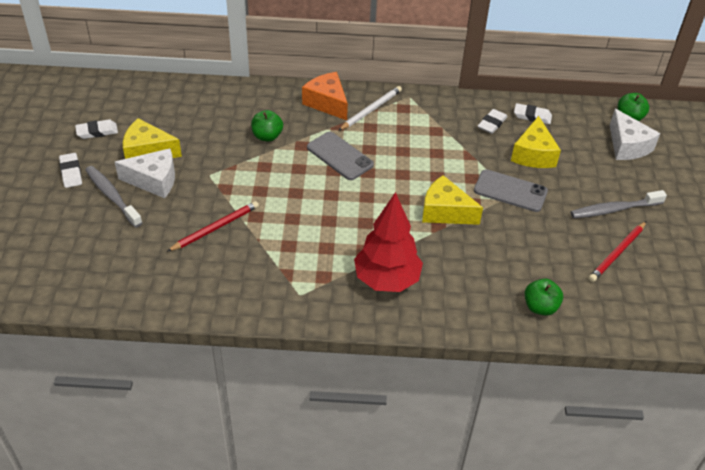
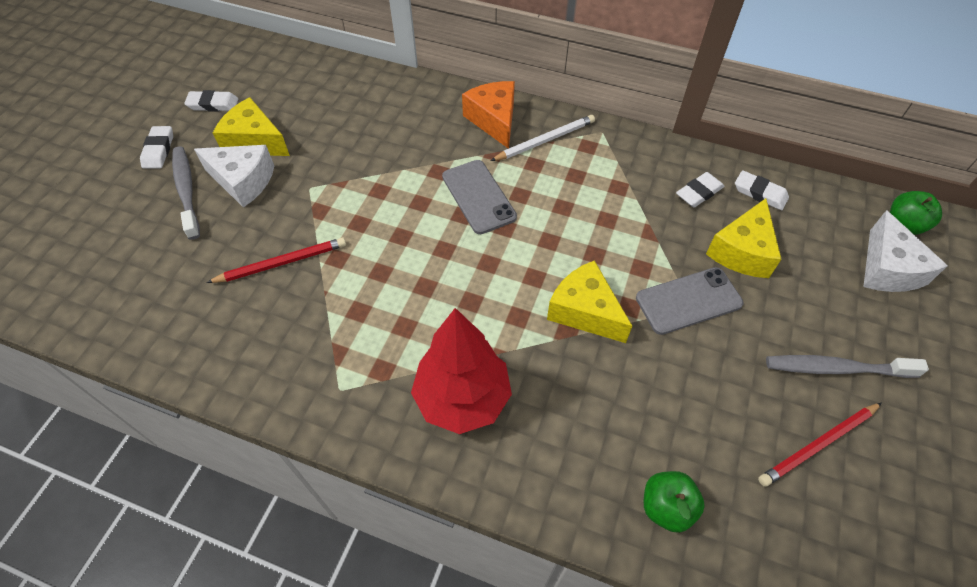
camera: 20 degrees right, 10 degrees up
green apple [251,110,283,142] -> none
grey phone [474,169,548,212] -> grey phone turned 60 degrees counterclockwise [636,267,743,335]

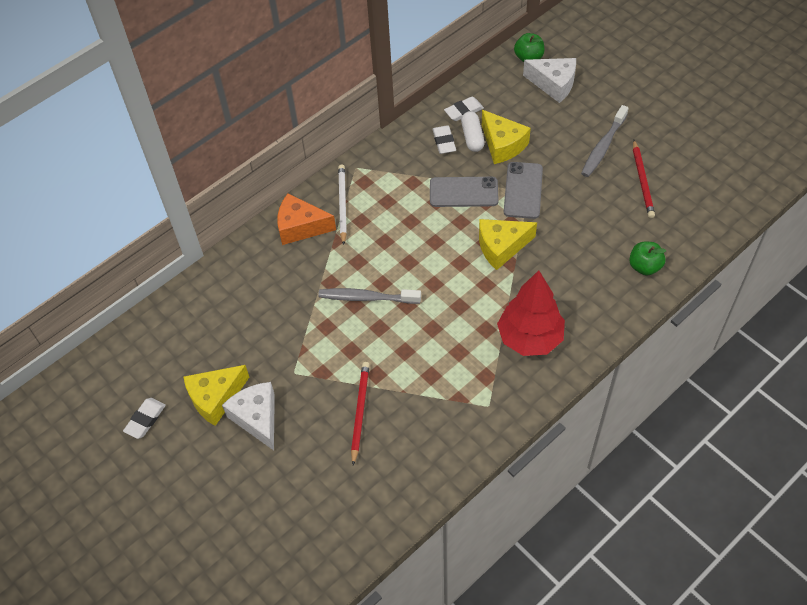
camera: 60 degrees left, 0 degrees up
white eraser [140,126,173,169] -> none
grey toothbrush [172,146,200,240] -> grey toothbrush moved to [318,288,421,304]
white cheese [194,145,274,208] -> white cheese turned 75 degrees counterclockwise [222,382,275,450]
grey phone [442,160,517,234] -> grey phone moved to [430,177,499,207]
none -> white capsule [461,111,485,152]

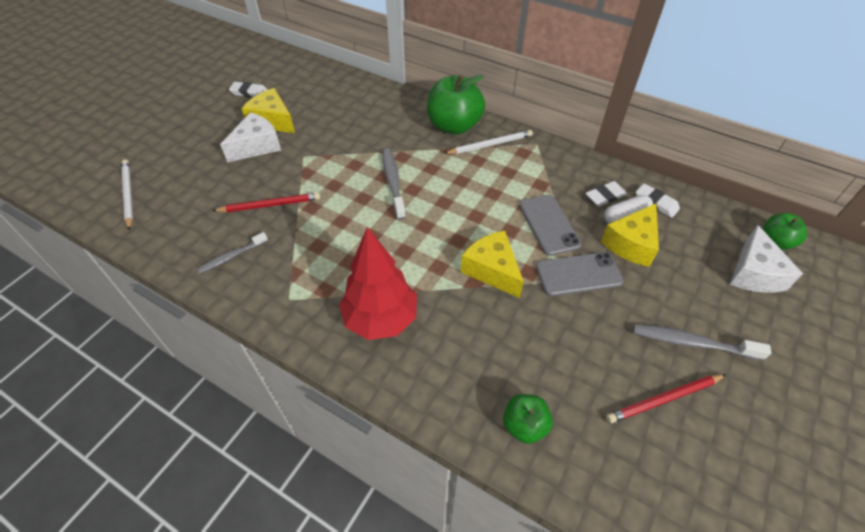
camera: 70 degrees right, 5 degrees down
orange cheese [277,193,336,245] -> green apple [427,75,485,135]
none -> white pencil [121,159,133,231]
none -> grey toothbrush [197,232,268,274]

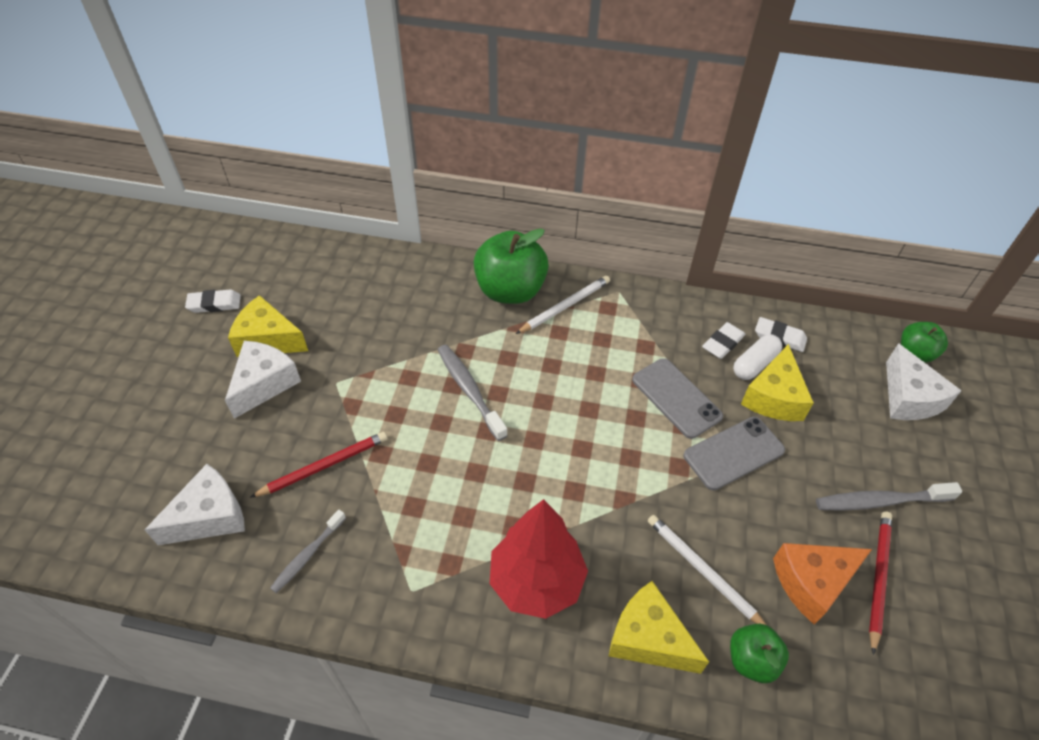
camera: 20 degrees left, 0 degrees up
white pencil [121,159,133,231] -> white pencil moved to [648,515,766,625]
yellow cheese [461,231,524,298] -> yellow cheese moved to [609,581,709,674]
red pencil [606,374,726,423] -> red pencil turned 150 degrees clockwise [869,511,892,655]
none -> white cheese [144,464,245,545]
none -> orange cheese [773,543,872,625]

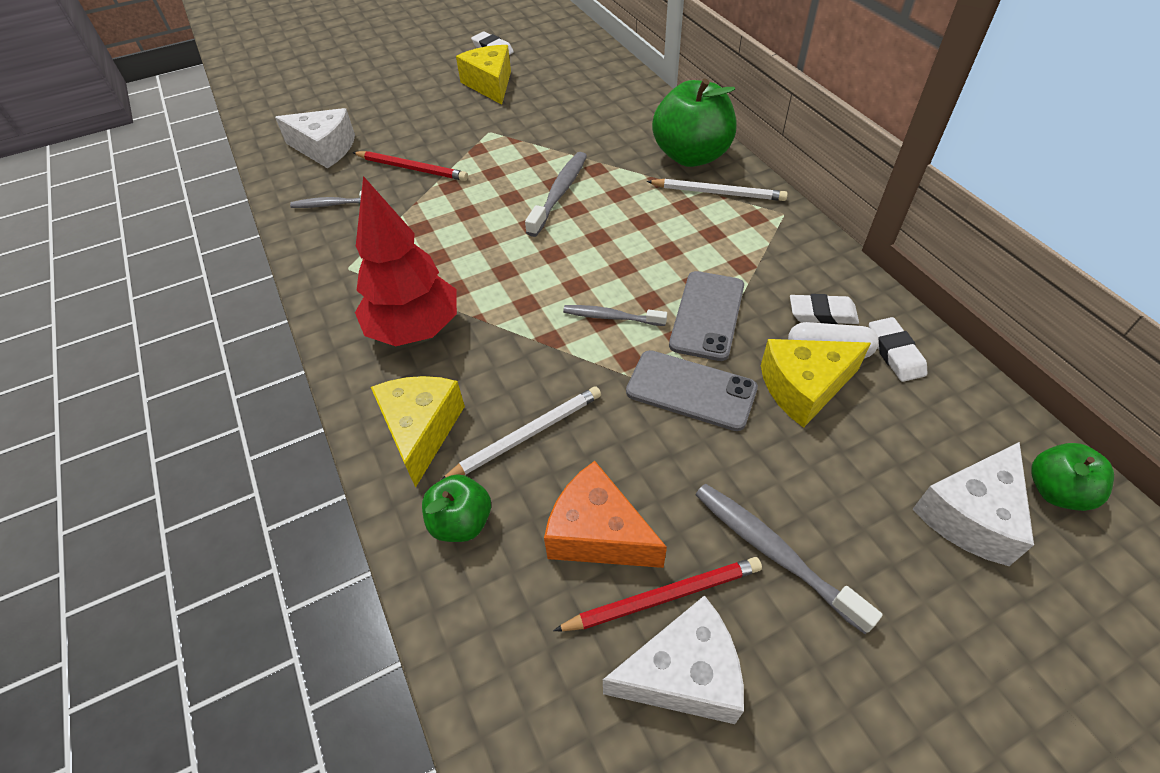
camera: 55 degrees right, 0 degrees up
white cheese [225,341,301,419] -> white cheese moved to [603,595,744,724]
white pencil [648,515,766,625] -> white pencil turned 45 degrees clockwise [441,386,601,480]
none -> grey toothbrush [563,305,667,326]

